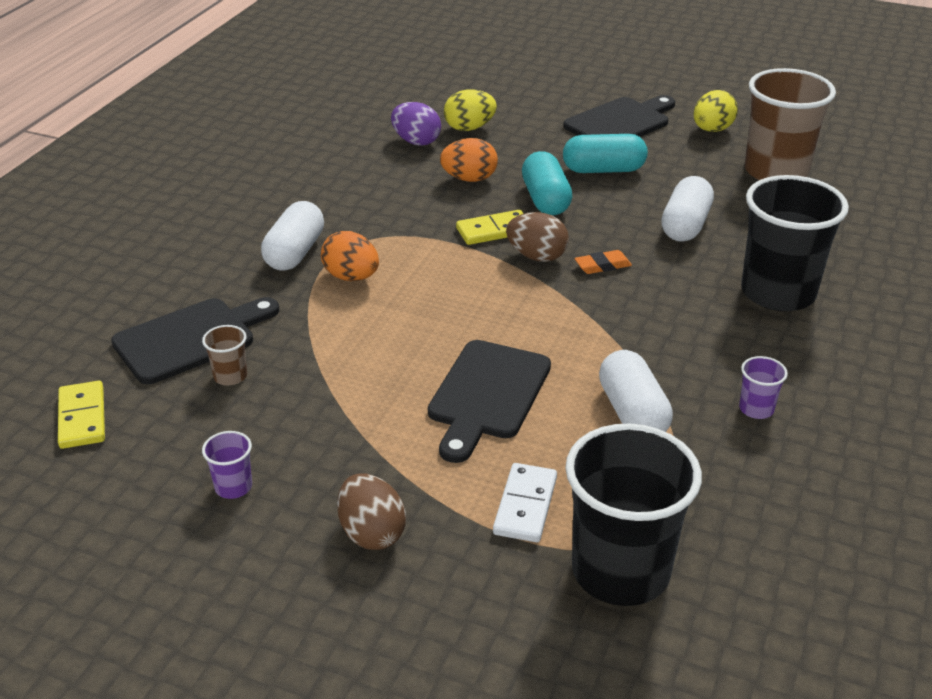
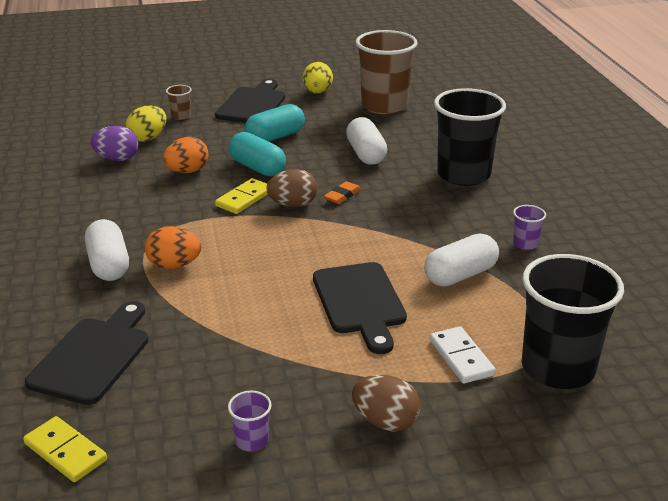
camera: 35 degrees left, 5 degrees down
brown cup [202,325,247,385] -> brown cup moved to [166,85,192,120]
white capsule [599,350,673,432] -> white capsule turned 75 degrees counterclockwise [424,234,499,287]

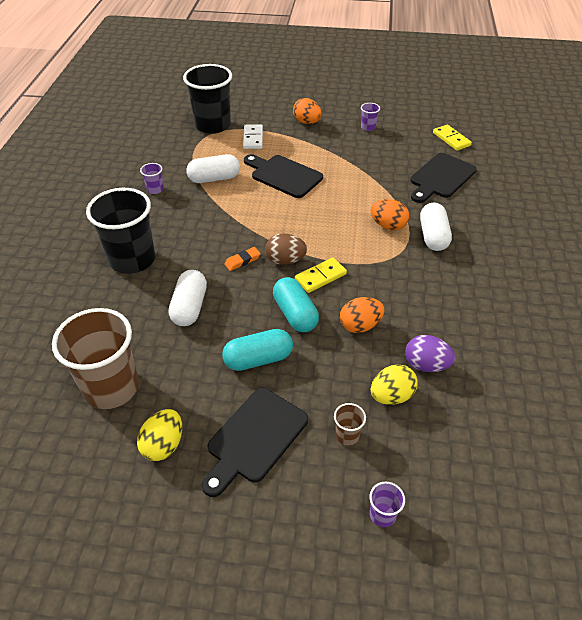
camera: 160 degrees left, 15 degrees up
black cutting board [313,262,407,354] -> black cutting board turned 60 degrees counterclockwise [244,154,323,198]
brown egg [352,375,421,432] -> orange egg [293,98,322,124]
none -> purple cup [370,482,405,527]

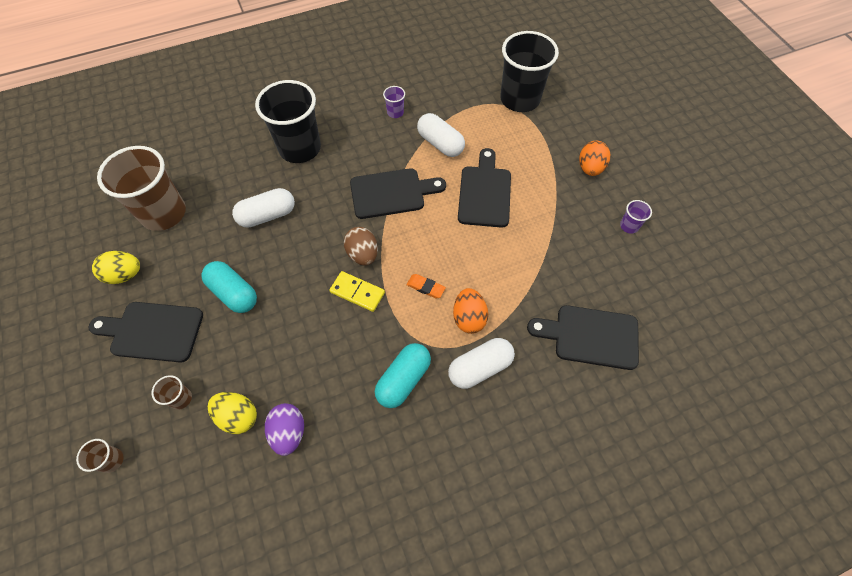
camera: 60 degrees right, 15 degrees up
orange eraser [224,247,261,271] -> orange eraser moved to [406,274,446,298]
white domino [243,124,263,149] -> none
turquoise capsule [273,277,319,332] -> turquoise capsule moved to [375,343,431,408]
orange egg [340,297,384,333] -> none
purple cup [370,482,405,527] -> brown cup [76,439,124,473]
yellow domino [433,124,472,151] -> none
none -> black cutting board [350,168,446,219]

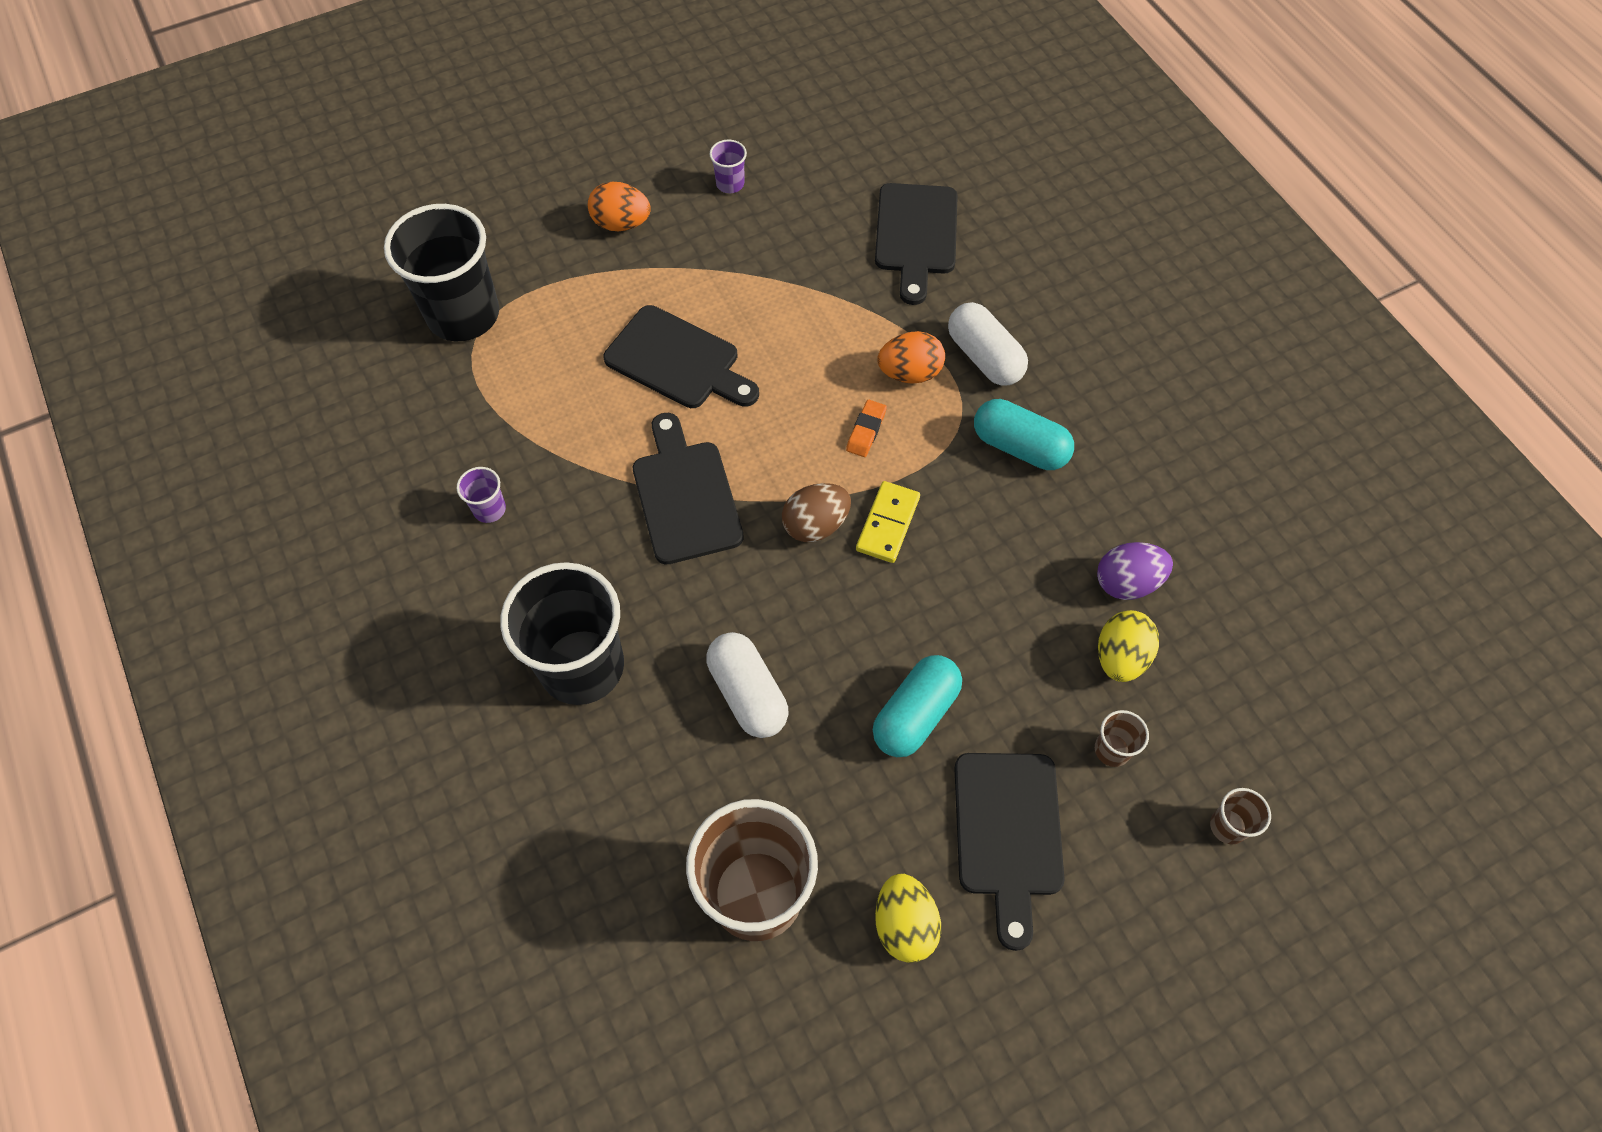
camera: 95 degrees left, 0 degrees up
white capsule [417,113,465,157] -> none
black cutting board [458,148,511,228] -> black cutting board turned 150 degrees counterclockwise [604,305,759,408]

